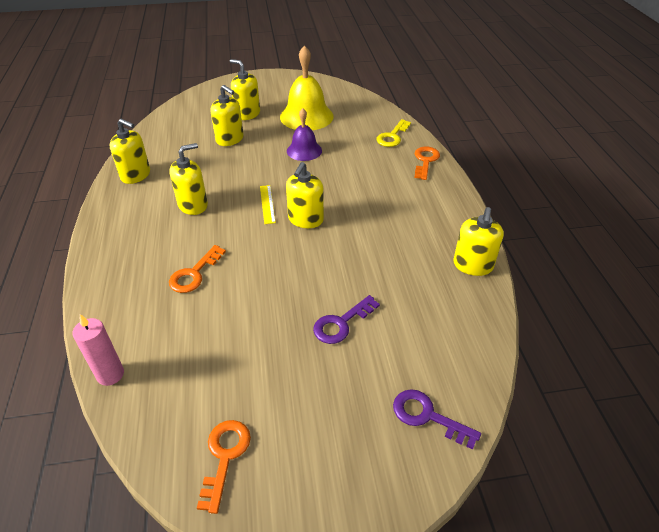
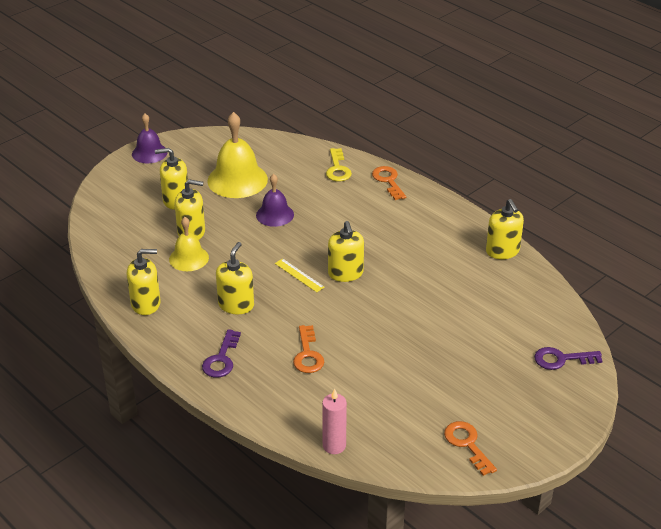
camera: 35 degrees left, 5 degrees down
purple key [313,295,380,344] -> purple key moved to [202,329,241,378]
none -> purple bell [132,114,167,163]
none -> yellow bell [169,217,209,271]

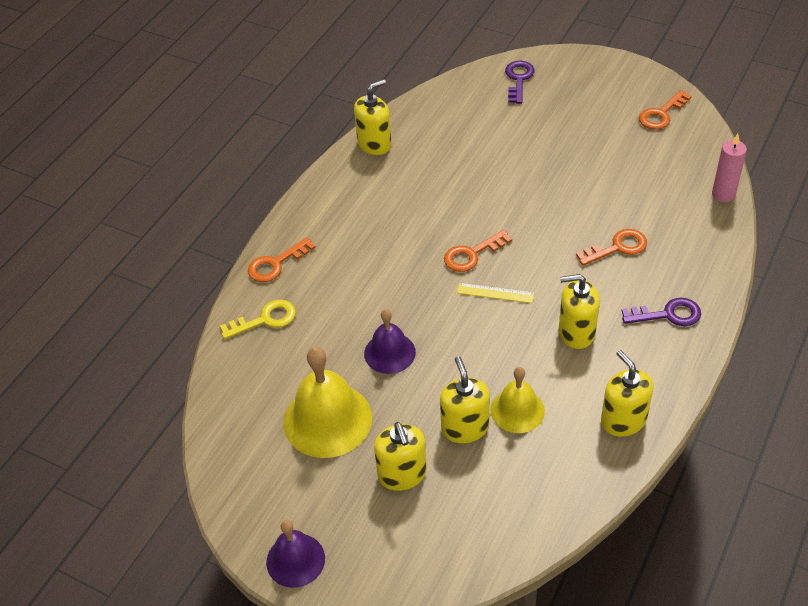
camera: 105 degrees left, 10 degrees up
yellow ruler [275,258,325,292] -> yellow ruler turned 75 degrees clockwise [457,283,534,303]
yellow soap dispenser [328,221,364,282] -> orange key [444,230,512,272]
purple key [534,347,602,370] -> purple key turned 150 degrees counterclockwise [505,61,535,104]

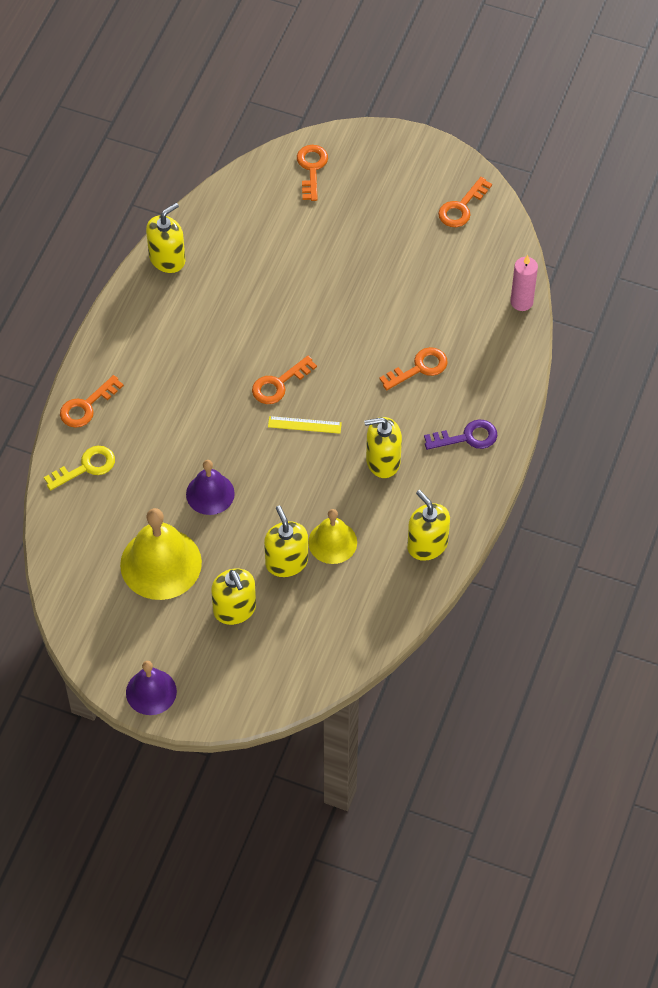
camera: 10 degrees left, 10 degrees up
purple key [505,61,535,104] -> orange key [297,145,328,201]

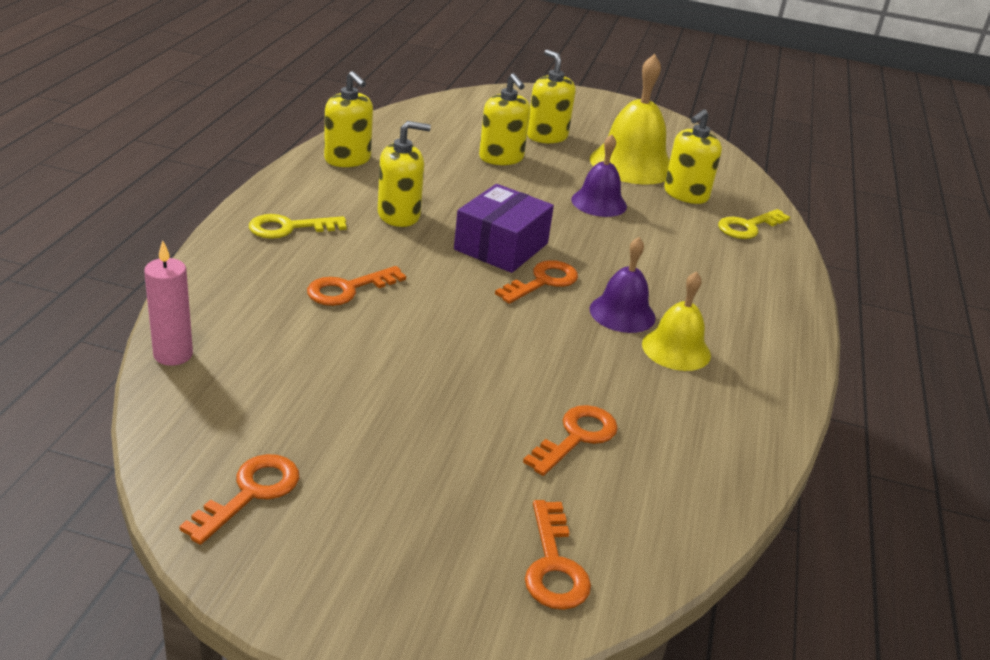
camera: 170 degrees right, 25 degrees down
orange key [60,375,124,428] -> orange key moved to [523,405,618,476]
purple bell [126,661,177,715] -> purple bell moved to [590,237,656,333]
yellow soap dispenser [146,203,185,273] -> yellow soap dispenser moved to [664,109,722,204]
yellow ruler [268,416,342,434] -> purple box [454,184,554,273]
yellow bell [308,509,357,564] -> yellow bell moved to [642,271,711,371]
purple key [424,420,498,450] -> yellow key [249,214,347,239]

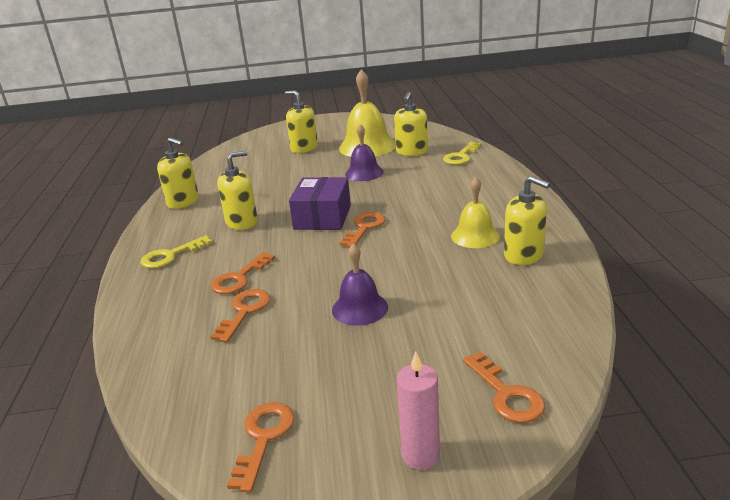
camera: 15 degrees left, 5 degrees down
pink candle [144,240,193,366] -> pink candle moved to [397,351,440,470]
yellow soap dispenser [479,73,530,165] -> yellow soap dispenser moved to [504,176,550,265]
orange key [523,405,618,476] -> orange key moved to [211,289,270,343]
purple bell [590,237,656,333] -> purple bell moved to [332,243,388,326]

